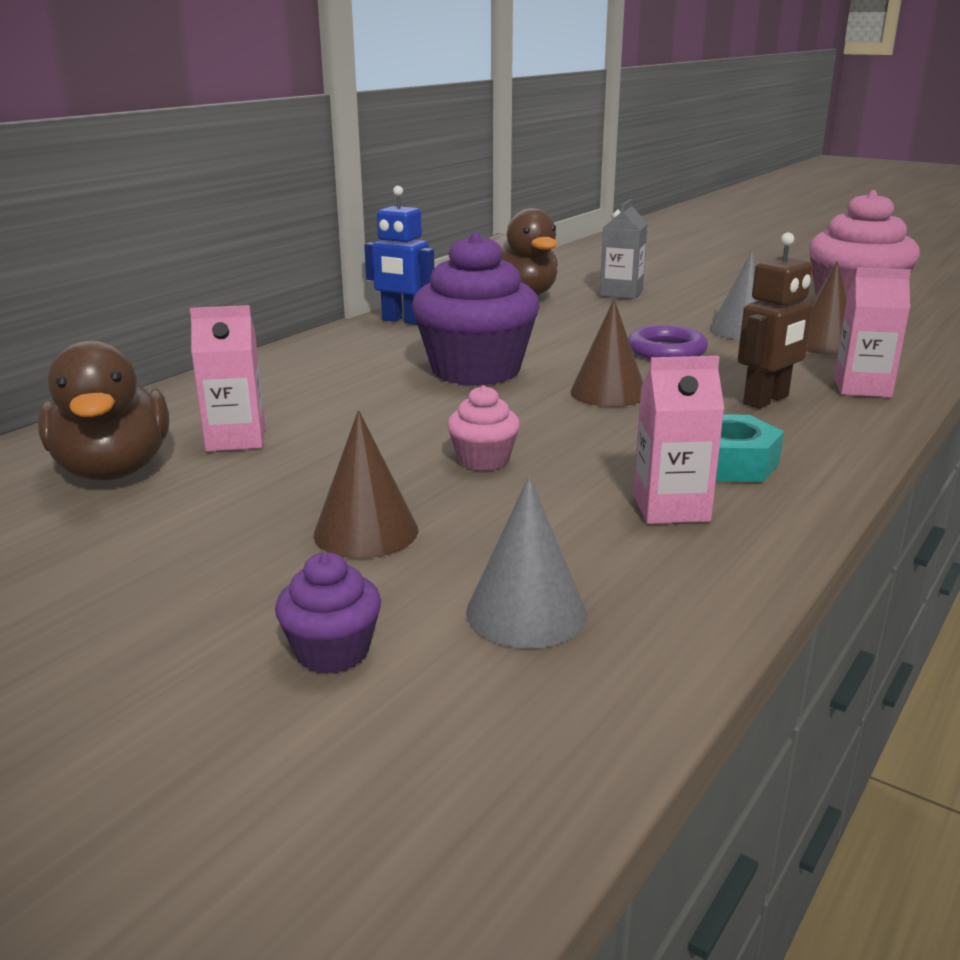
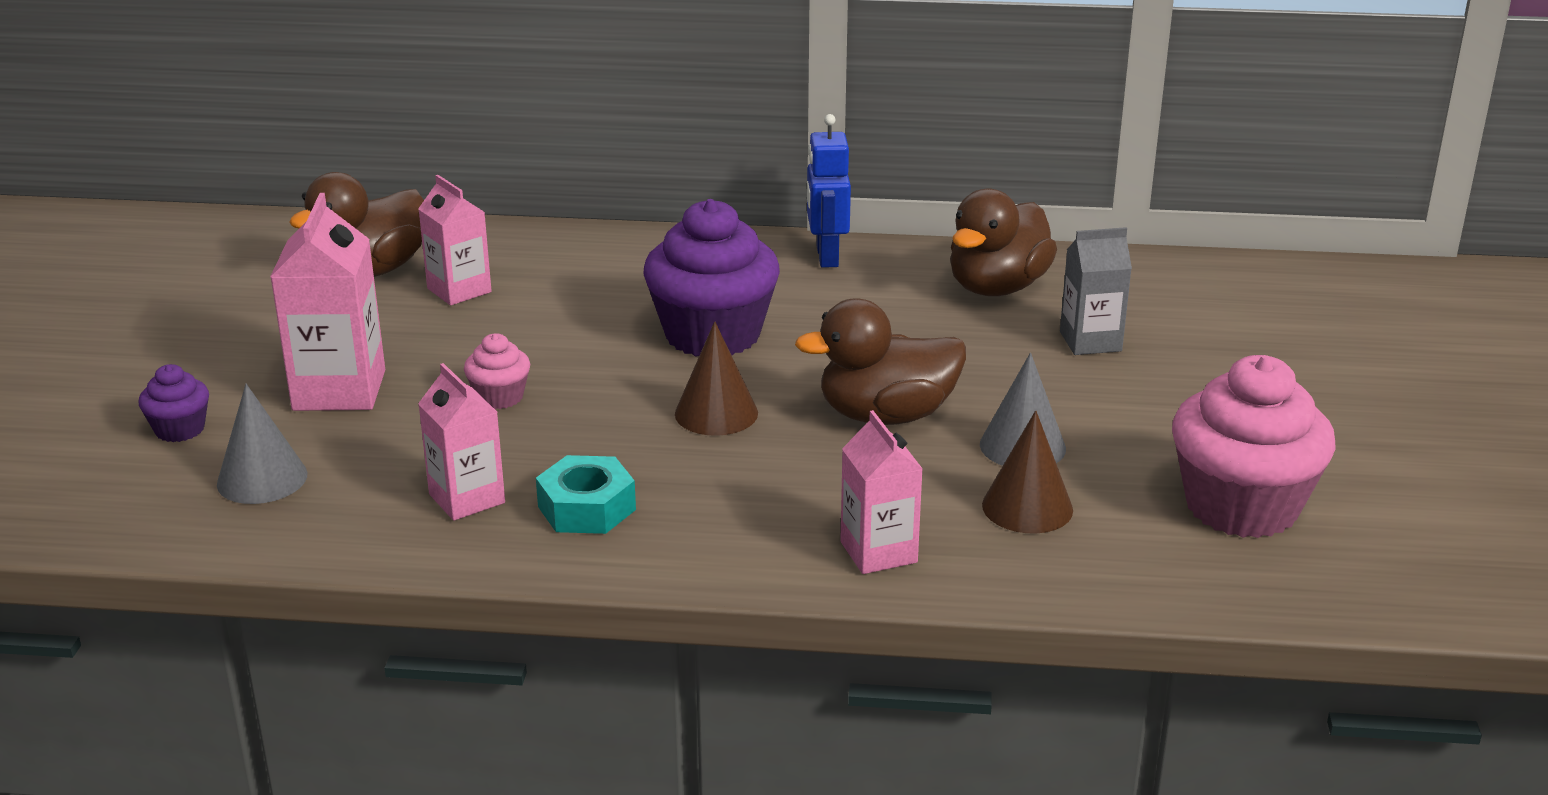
camera: 60 degrees right, 5 degrees up
brown cone [313,410,418,559] -> pink carton [270,193,385,411]
purple ring [628,325,708,359] -> brown duck [795,299,966,425]
brown robot [738,233,814,409] -> none

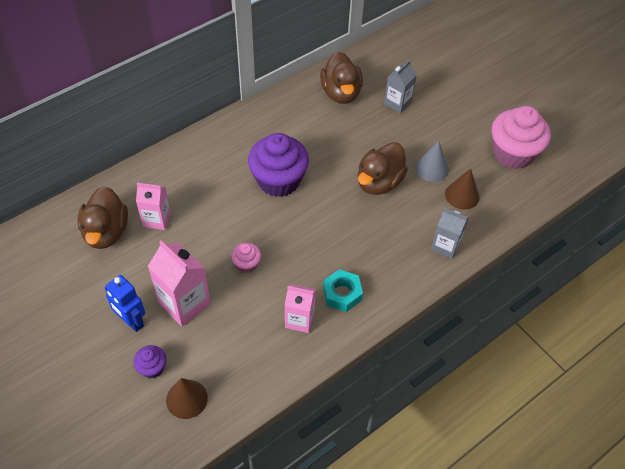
camera: 45 degrees left, 25 degrees up
grey cone [217,384,308,504] -> none
brown cone [675,321,758,436] -> brown cone moved to [166,378,208,419]
blue robot [807,114,851,268] -> blue robot moved to [105,275,145,332]
pink carton [840,410,923,574] -> grey carton [431,208,469,259]

